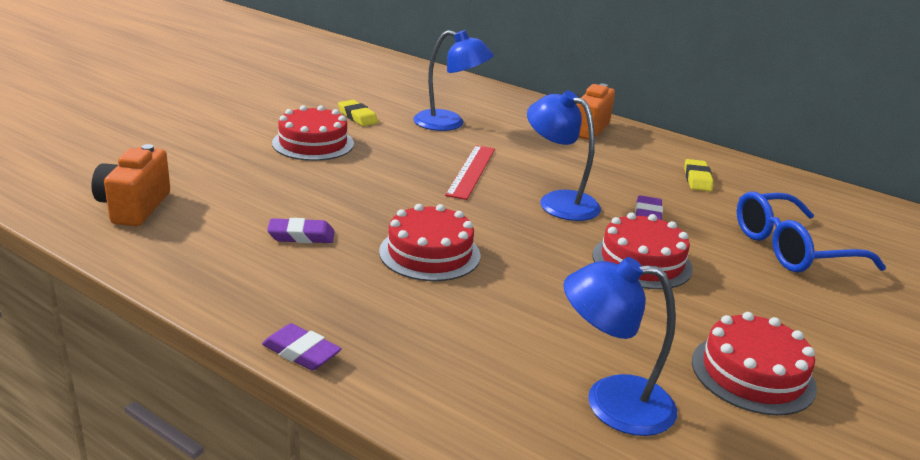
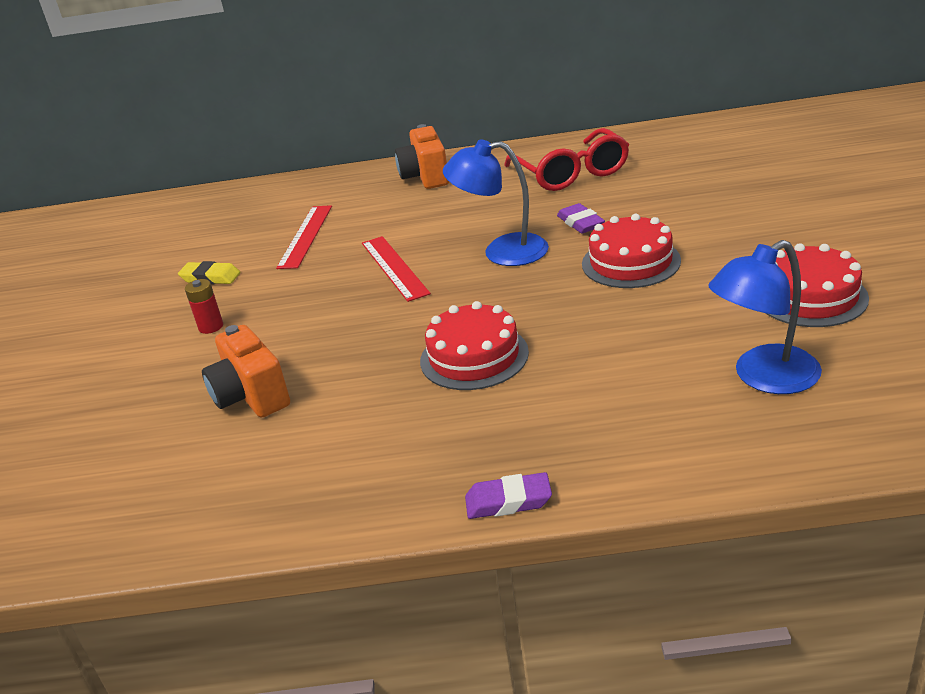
camera: 30 degrees left, 5 degrees up
orange camera [91,144,170,226] -> orange camera moved to [202,325,290,418]
purple eraser [267,218,334,243] -> none
red cake [272,105,354,161] -> red battery [185,279,223,334]
blue lamp [413,30,494,131] -> red ruler [276,205,332,269]
yellow eraser [684,159,713,192] -> red glasses [504,128,629,191]
blue glasses [737,191,886,273] -> none

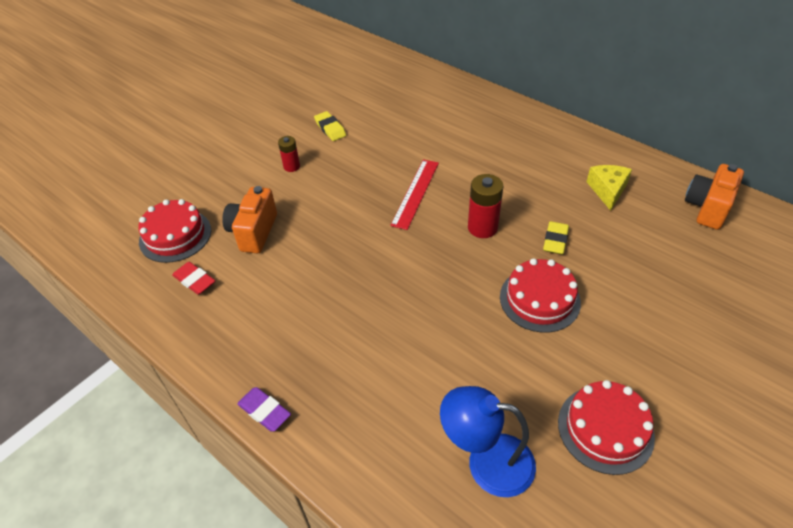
camera: 40 degrees right, 15 degrees up
red ruler [276,205,332,269] -> none
orange camera [395,124,449,189] -> orange camera moved to [685,164,744,230]
red cake [420,301,529,390] -> red cake moved to [138,199,211,263]
blue lamp [443,139,549,266] -> red battery [468,174,503,238]
red glasses [504,128,629,191] -> yellow cheese [587,165,632,211]
purple eraser [557,203,605,233] -> yellow eraser [543,221,569,254]
none -> red eraser [172,262,215,295]

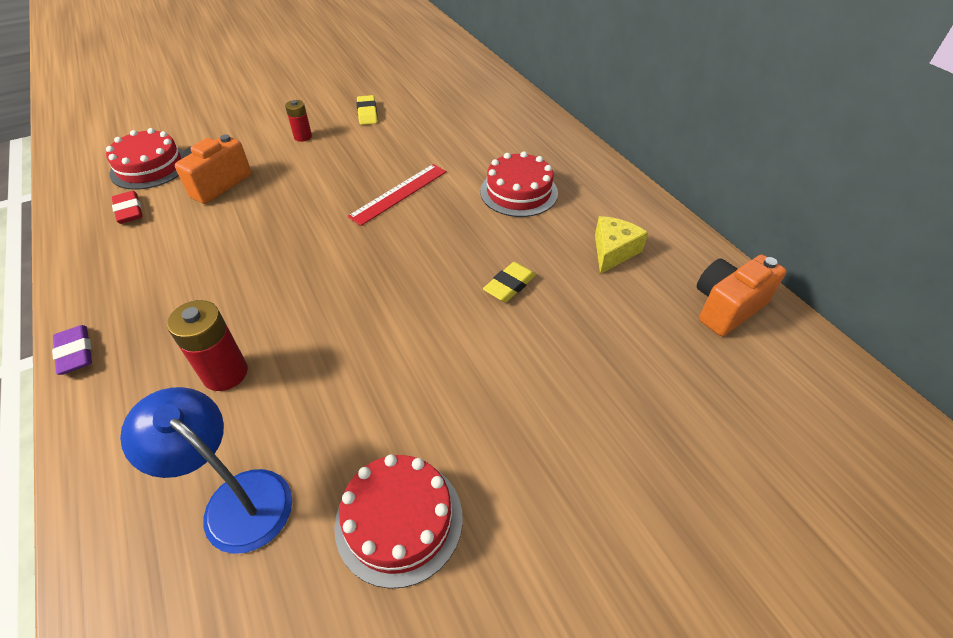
camera: 20 degrees right, 0 degrees up
red battery [468,174,503,238] -> red battery moved to [167,300,248,391]
red cake [500,258,581,333] -> red cake moved to [480,151,558,217]

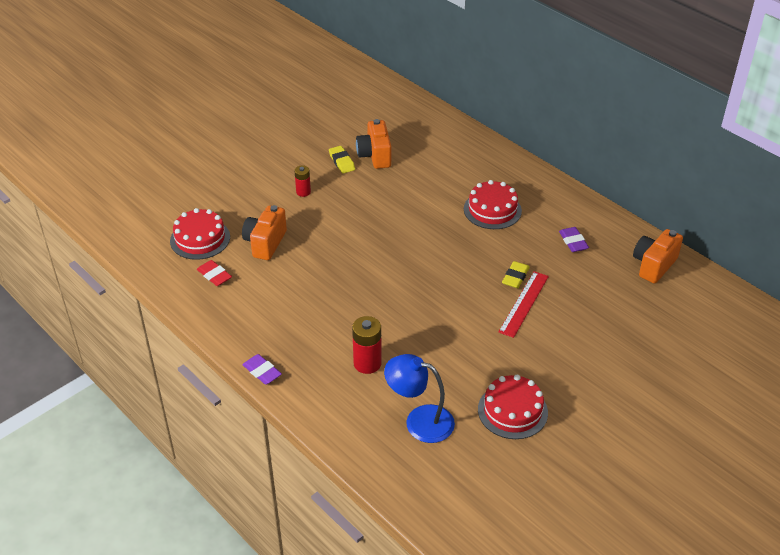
camera: 15 degrees left, 5 degrees down
red ruler [347,164,447,226] -> red ruler moved to [499,271,549,338]
yellow cheese [595,216,648,274] -> purple eraser [559,227,589,252]
none -> orange camera [356,119,391,169]

